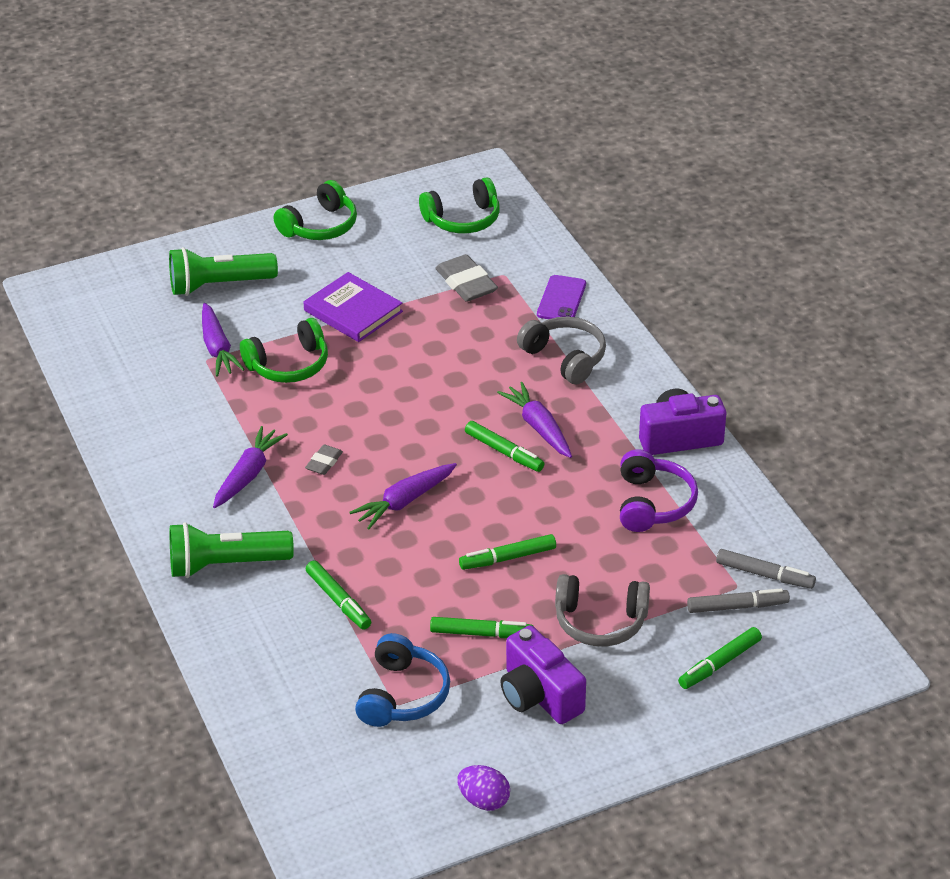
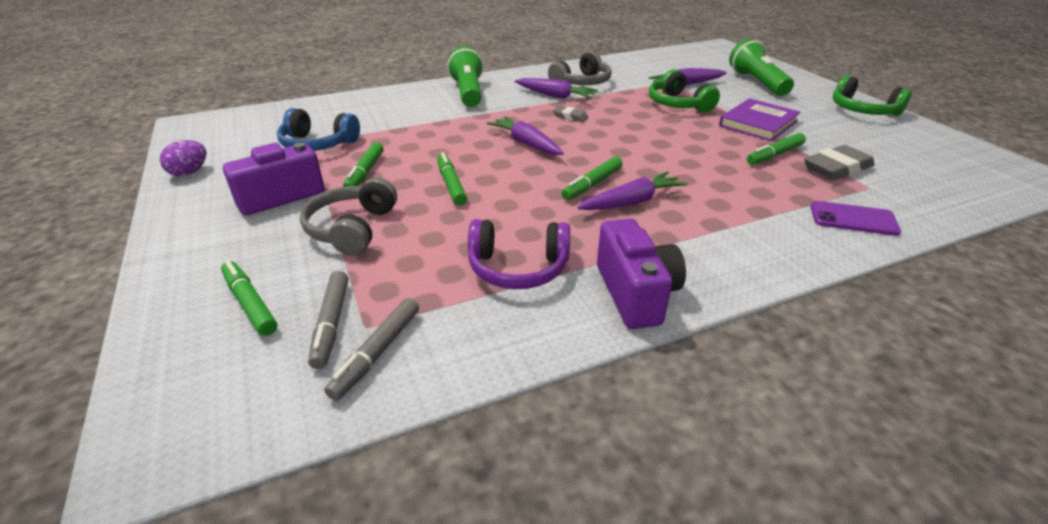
camera: 90 degrees right, 5 degrees down
green marker [306,560,371,630] -> green marker moved to [747,133,806,165]
green headphones [419,177,500,233] -> none
grey headphones [517,316,606,385] -> grey headphones moved to [548,52,612,85]

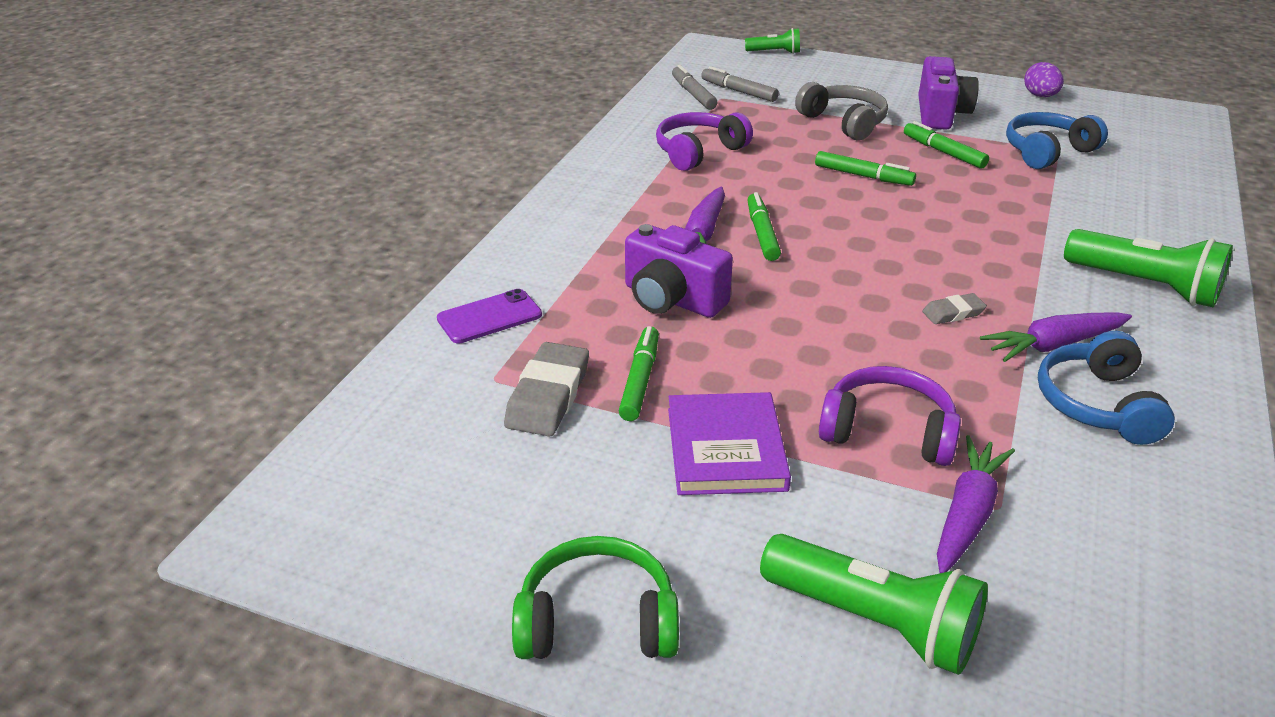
camera: 135 degrees right, 0 degrees up
green marker [221,260,277,336] -> none
purple carrot [487,116,564,155] -> none
grey headphones [548,52,612,85] -> blue headphones [1038,331,1175,445]
purple camera [597,219,686,329] -> purple camera moved to [625,224,733,318]
green headphones [649,69,720,112] -> purple headphones [819,366,961,466]
none -> green flashlight [745,28,800,54]

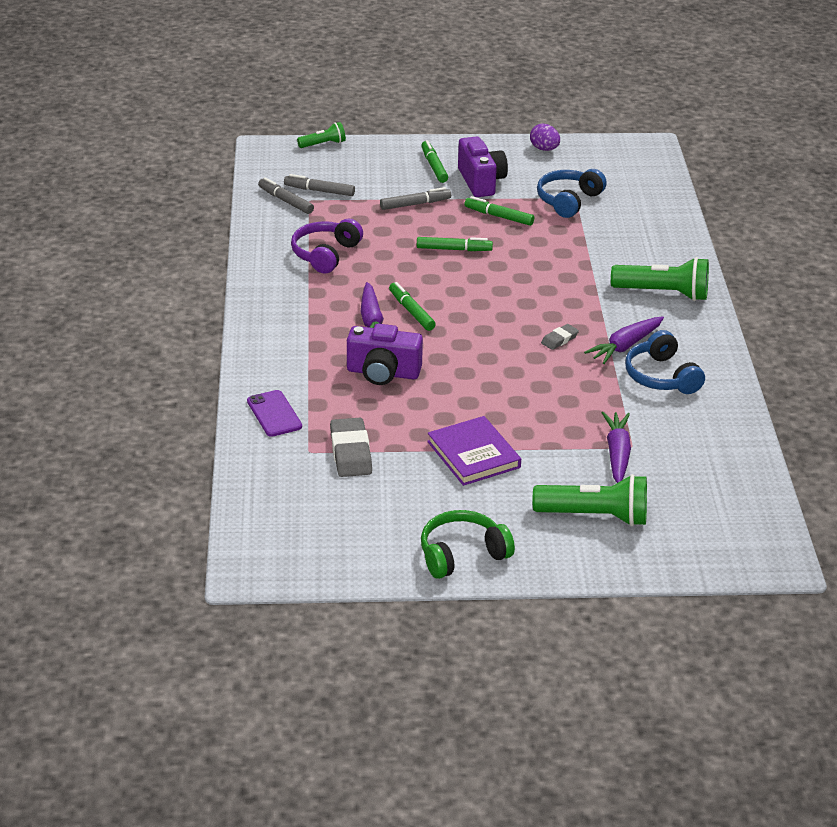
camera: 25 degrees left, 0 degrees up
purple phone [437,289,542,343] -> purple phone turned 60 degrees counterclockwise [247,390,302,437]
green marker [619,326,659,421] -> green marker moved to [421,140,448,183]
grey headphones [795,82,888,141] -> grey marker [380,187,451,210]
purple headphones [819,366,961,466] -> none

